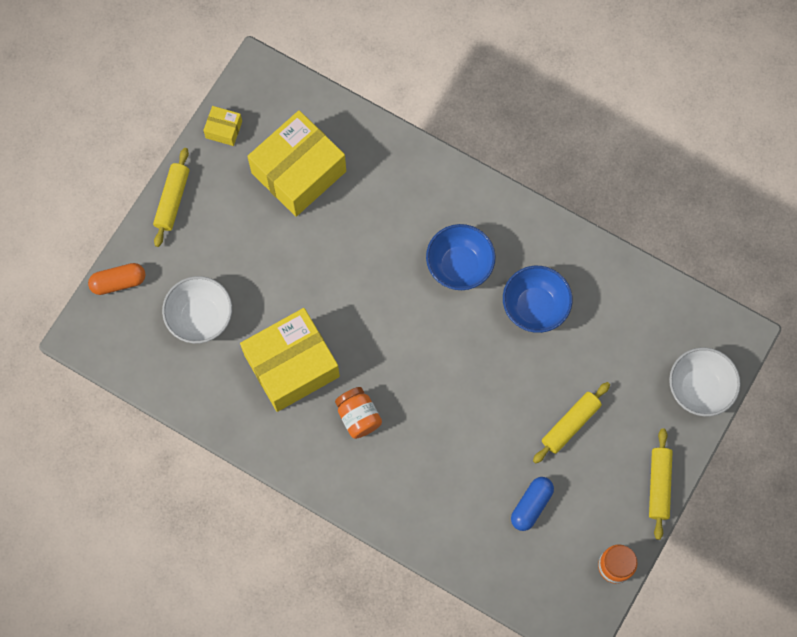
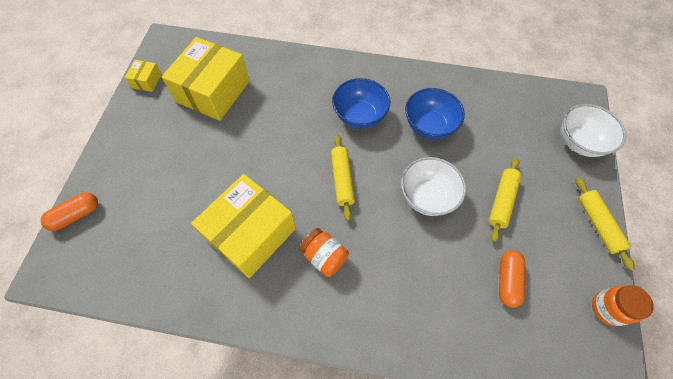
camera: 20 degrees left, 10 degrees down
yellow rolling pin [153,148,189,247] -> yellow rolling pin moved to [331,135,355,221]
white bowl [162,276,232,343] -> white bowl moved to [401,157,466,216]
yellow box [203,106,242,146] -> yellow box turned 75 degrees counterclockwise [125,60,162,92]
blue capsule [511,477,554,531] -> orange capsule [499,250,525,308]

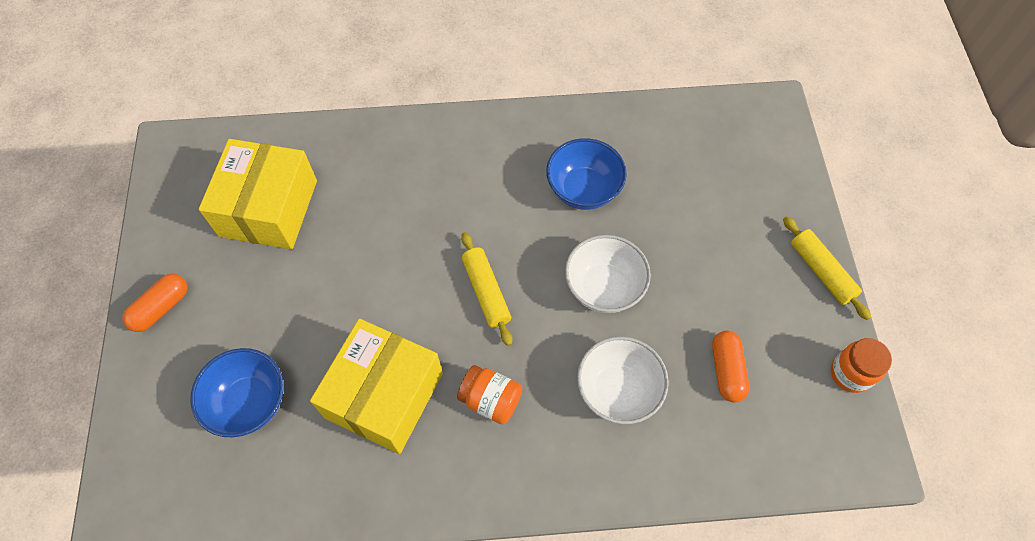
camera: 15 degrees left, 0 degrees up
orange capsule [40,192,98,231] -> orange capsule moved to [122,274,187,332]
yellow box [125,60,162,92] -> none
blue bowl [332,78,390,129] -> blue bowl moved to [190,348,284,437]
yellow rolling pin [489,158,521,242] -> none
white bowl [561,104,626,157] -> white bowl moved to [577,336,669,424]

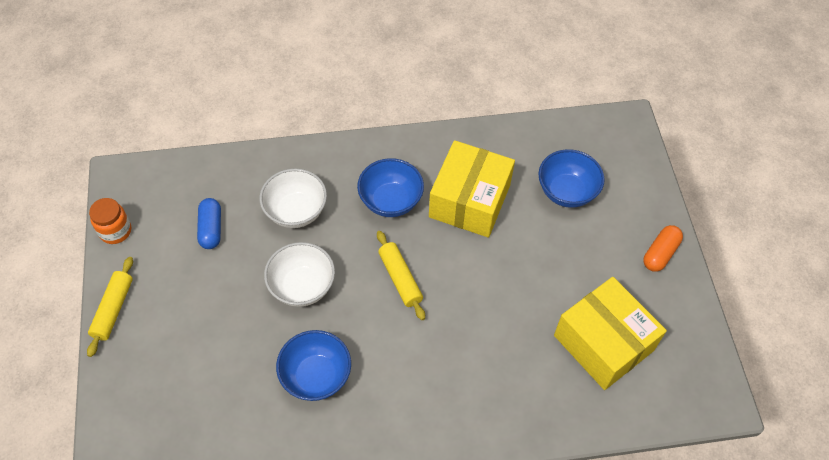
camera: 175 degrees right, 5 degrees down
yellow box [199,139,317,250] -> yellow box turned 45 degrees counterclockwise [554,277,667,390]
orange jar [457,365,522,425] -> blue bowl [357,158,424,217]
orange capsule [712,331,749,402] -> blue capsule [197,198,221,249]
yellow rolling pin [783,216,871,320] -> yellow rolling pin turned 45 degrees clockwise [87,257,133,357]

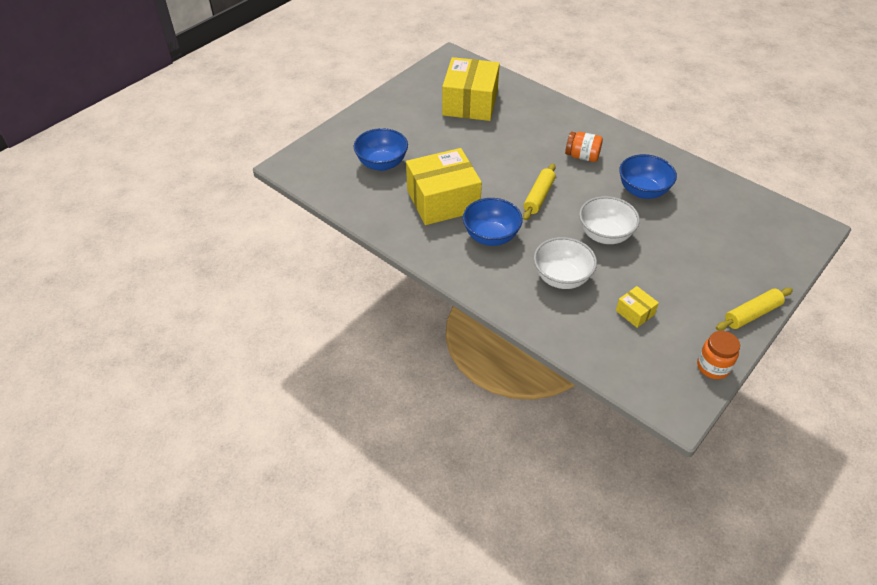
camera: 130 degrees left, 10 degrees down
blue capsule [197,198,221,249] -> yellow box [616,286,659,328]
orange capsule [644,225,683,272] -> none
none -> orange jar [565,132,603,162]

